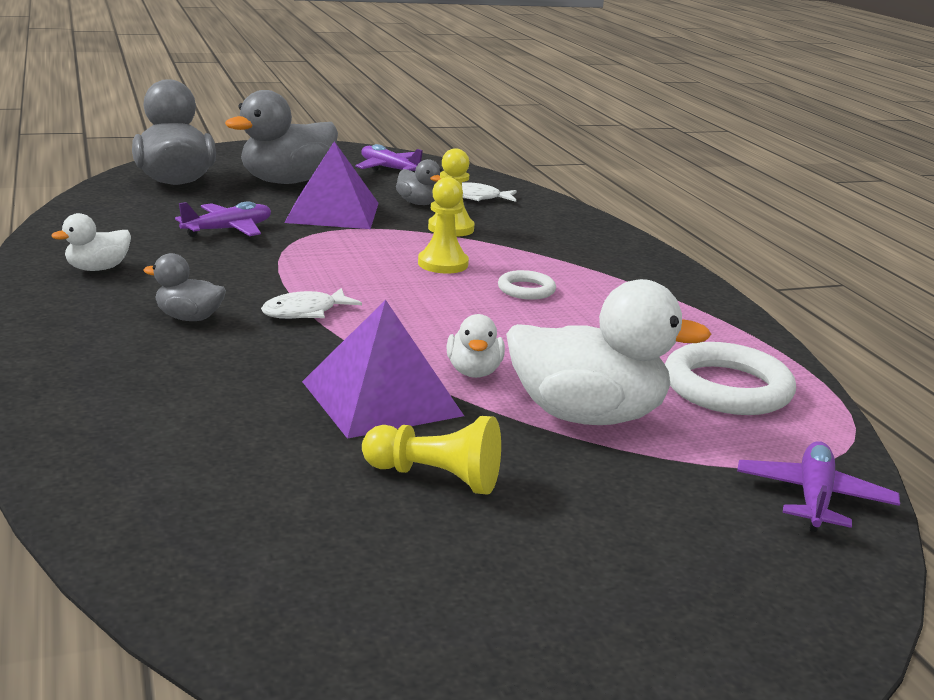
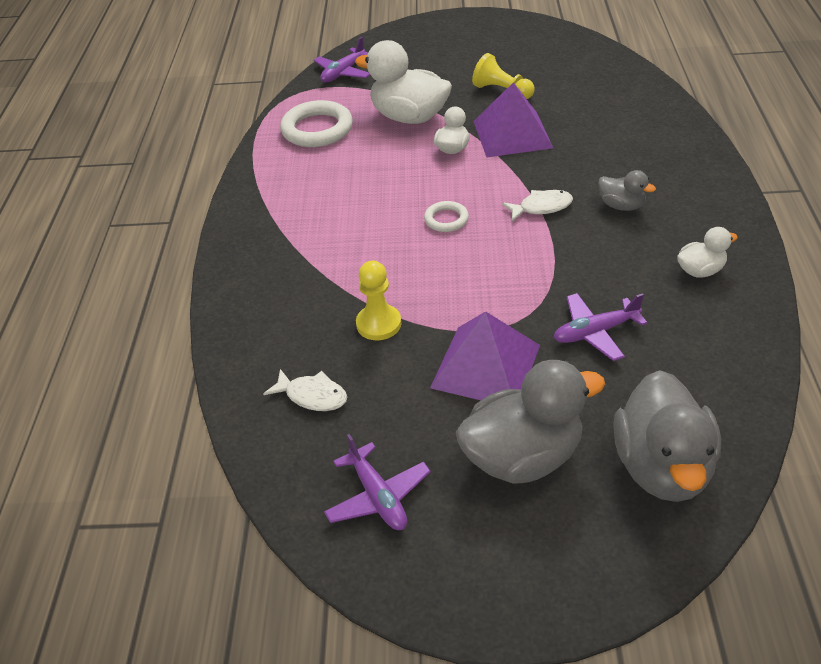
camera: 155 degrees left, 20 degrees up
grey duck [396,159,442,205] -> none
yellow pawn [418,177,469,274] -> none
white ring [498,270,556,300] -> white ring moved to [424,201,469,232]

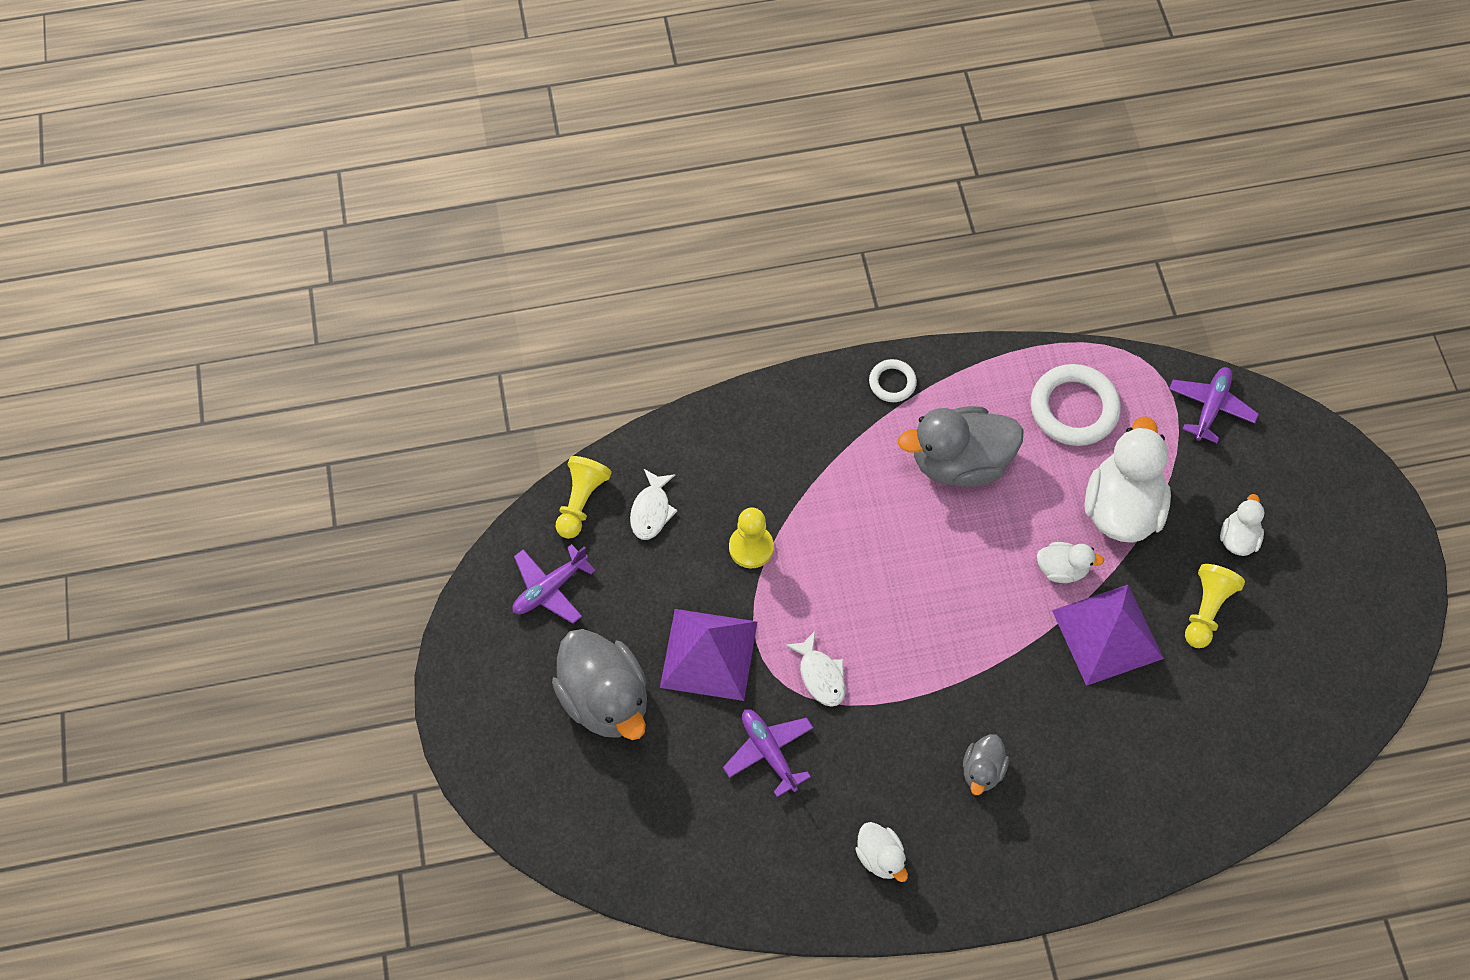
camera: 75 degrees right, 20 degrees up
purple plane [314,37,370,83] -> purple plane turned 90 degrees clockwise [1169,367,1259,443]
white ring [424,201,469,232] -> white ring moved to [869,359,917,402]
white fish [502,190,573,221] -> white fish moved to [785,631,845,707]
grey duck [613,370,721,502] -> grey duck moved to [898,406,1024,487]
none -> yellow pawn [556,456,612,539]
none -> white duck [1220,494,1264,556]

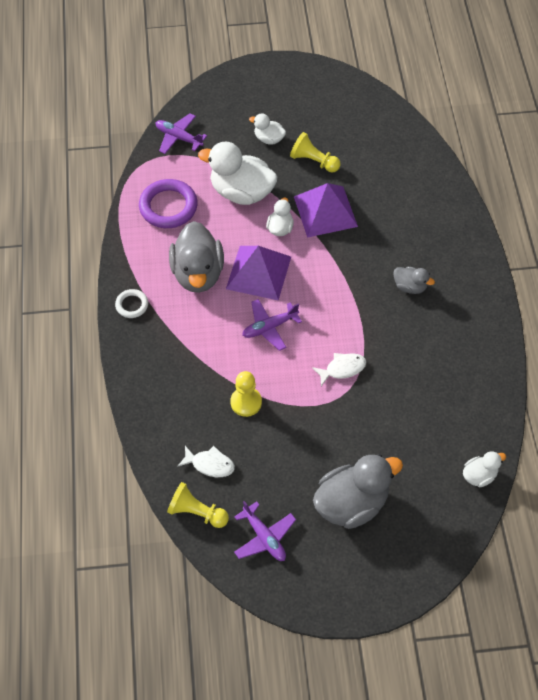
camera: 85 degrees left, 5 degrees down
purple pyramid [660,609,758,701] -> purple pyramid moved to [226,246,291,300]
purple plane [723,709,813,797] -> purple plane moved to [242,299,302,351]
white duck [855,822,908,882] -> white duck moved to [463,451,506,487]
white ring [1031,364,1121,446] -> purple ring [139,179,198,228]

